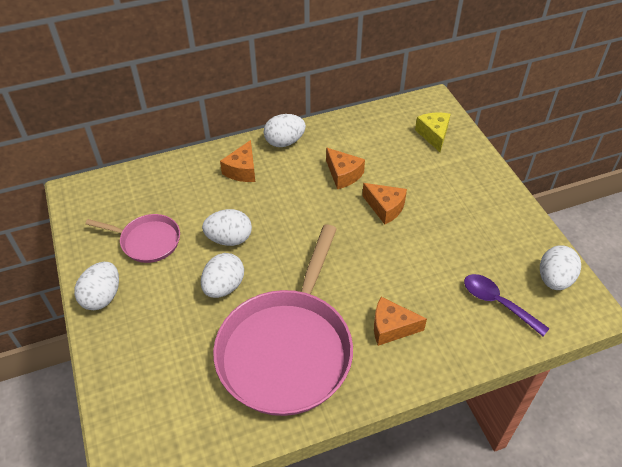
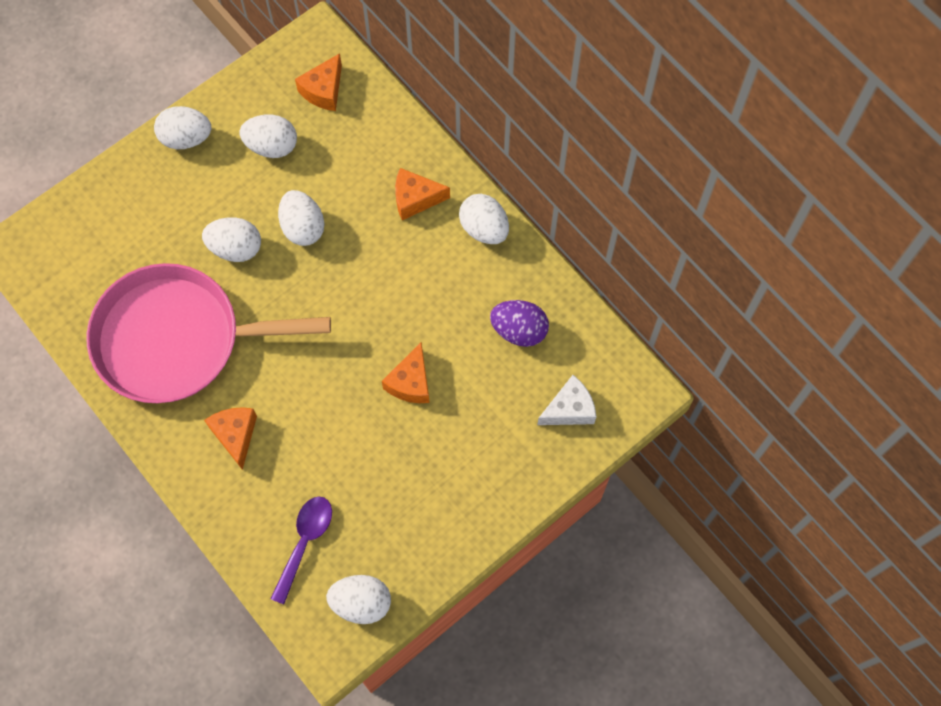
camera: 70 degrees right, 20 degrees up
pink pan [86,214,180,263] -> white egg [240,115,297,158]
orange cheese [326,148,365,189] -> orange cheese moved to [295,53,342,111]
yellow cheese [415,112,451,152] -> white cheese [537,375,596,425]
none -> purple egg [490,300,549,347]

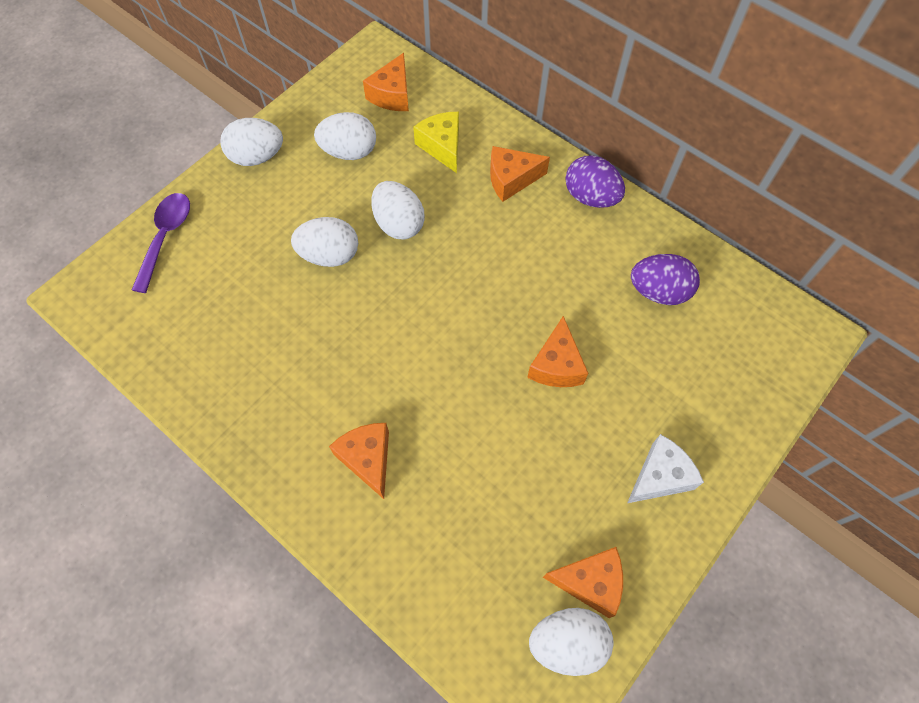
camera: 10 degrees left, 5 degrees down
pink pan [86,263,331,403] -> none
purple spoon [270,497,332,605] -> purple spoon moved to [132,193,190,293]
white egg [459,194,509,244] -> purple egg [565,156,625,208]
white cheese [537,375,596,425] -> white cheese moved to [627,434,704,503]
none -> yellow cheese [413,112,459,173]
none -> orange cheese [543,547,623,618]

